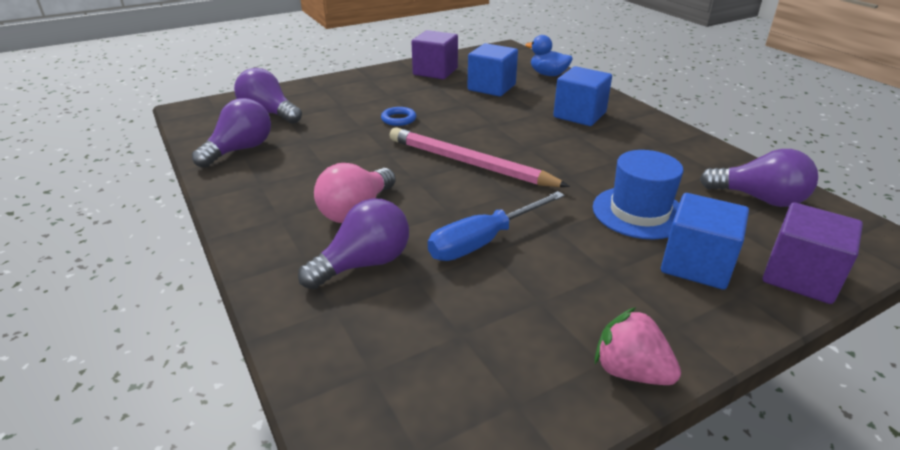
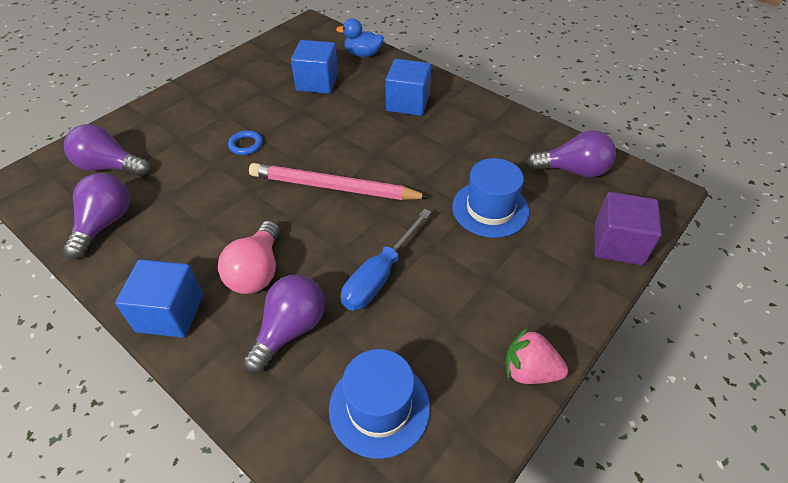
camera: 20 degrees left, 15 degrees up
purple cube [412,30,458,79] -> none
blue cube [661,193,749,290] -> blue cube moved to [115,259,203,338]
none -> blue hat [329,349,430,459]

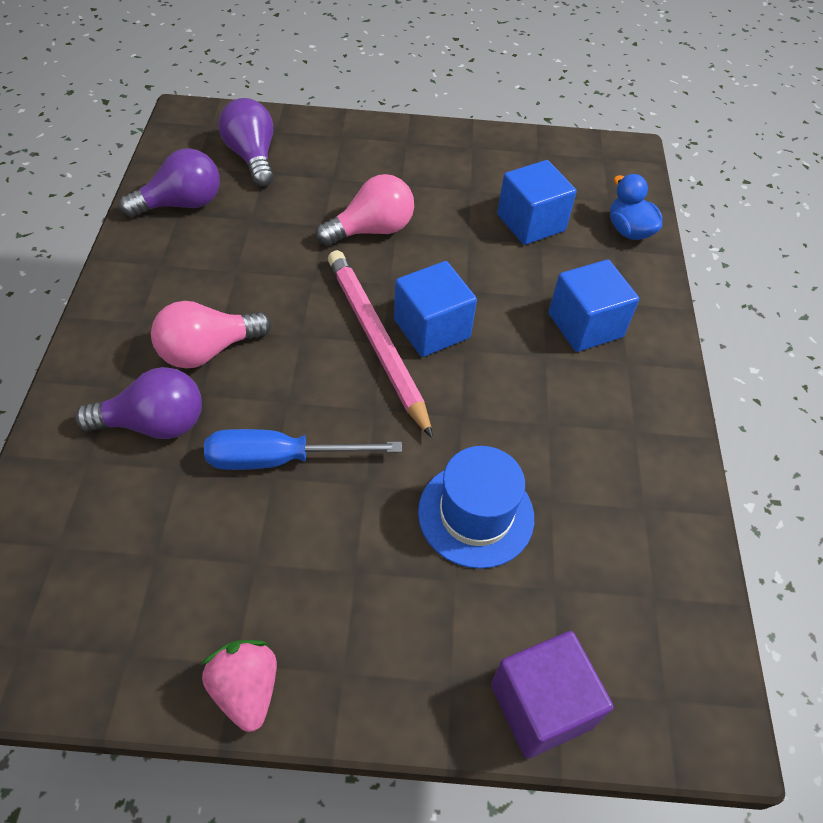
camera: 50 degrees right, 5 degrees up
blue cube [115,259,203,338] -> blue cube moved to [394,261,477,357]
blue ring [228,130,263,155] -> pink light bulb [316,174,414,246]
blue hat [329,349,430,459] -> none
purple light bulb [527,130,616,178] -> none

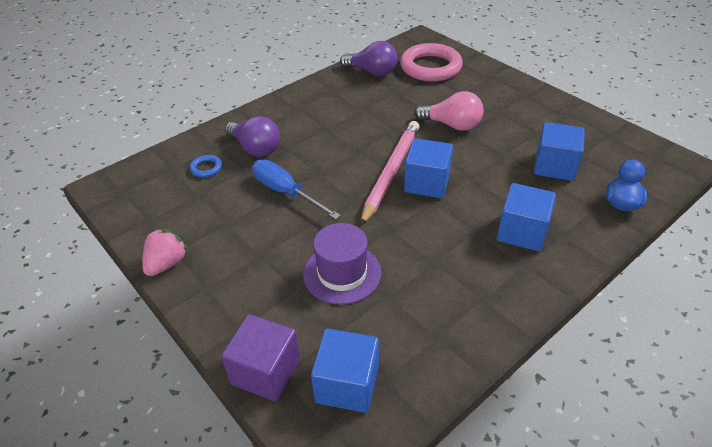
camera: 50 degrees right, 10 degrees down
pink light bulb [151,301,271,368] -> none
purple light bulb [219,98,274,187] -> pink ring [400,43,463,82]
blue hat [418,446,534,569] -> purple hat [303,223,381,305]
none -> blue ring [190,155,222,177]
none -> blue cube [311,329,379,413]

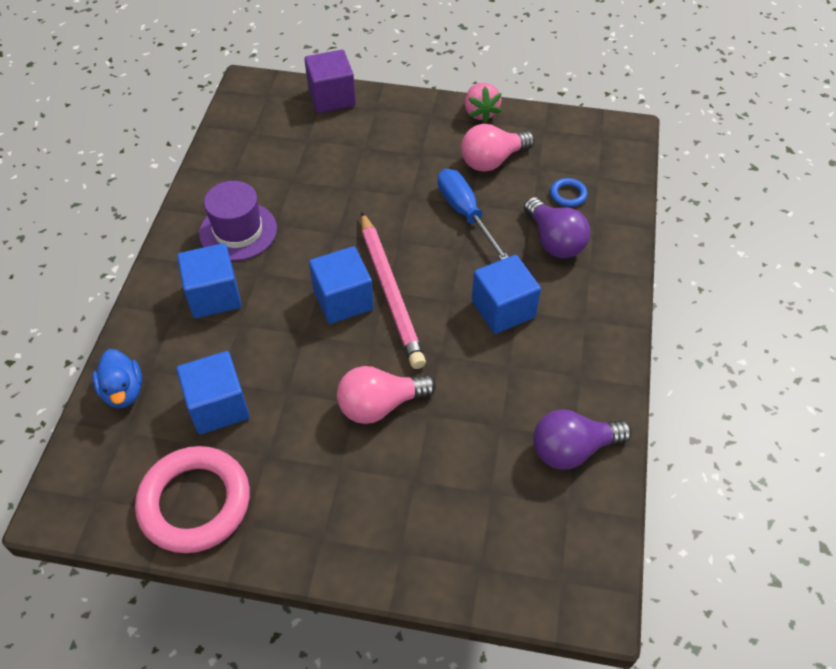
camera: 140 degrees right, 10 degrees up
purple light bulb [225,116,280,157] -> purple light bulb turned 120 degrees counterclockwise [524,197,590,258]
blue screwdriver [252,159,341,220] -> blue screwdriver turned 120 degrees counterclockwise [438,169,508,260]
purple hat [303,223,381,305] -> purple hat moved to [199,181,277,261]
blue cube [311,329,379,413] -> blue cube moved to [472,255,541,334]
pink ring [400,43,463,82] -> pink ring moved to [135,446,250,553]
none -> pink light bulb [461,124,535,172]

